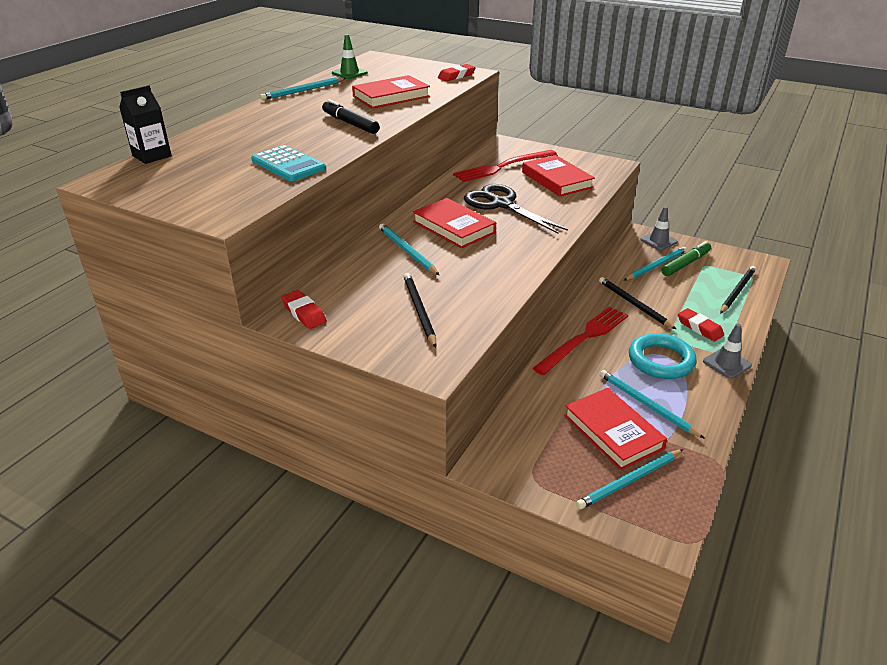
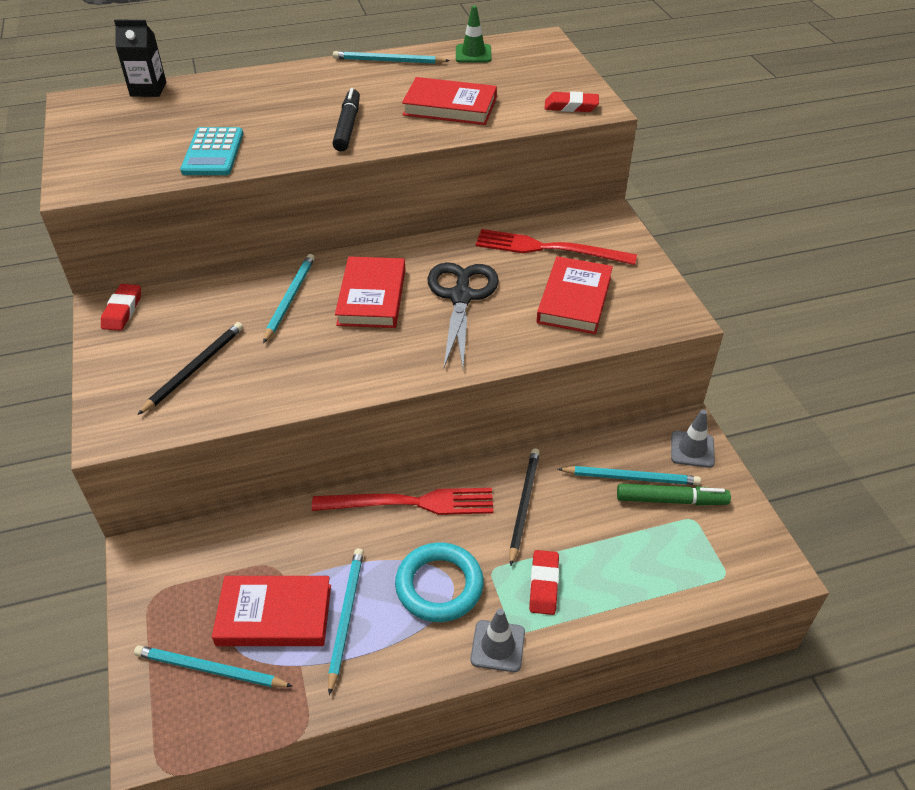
camera: 45 degrees right, 10 degrees up
red book [564,388,667,470] -> red book turned 75 degrees clockwise [212,576,331,646]
black pencil [720,266,756,314] -> none

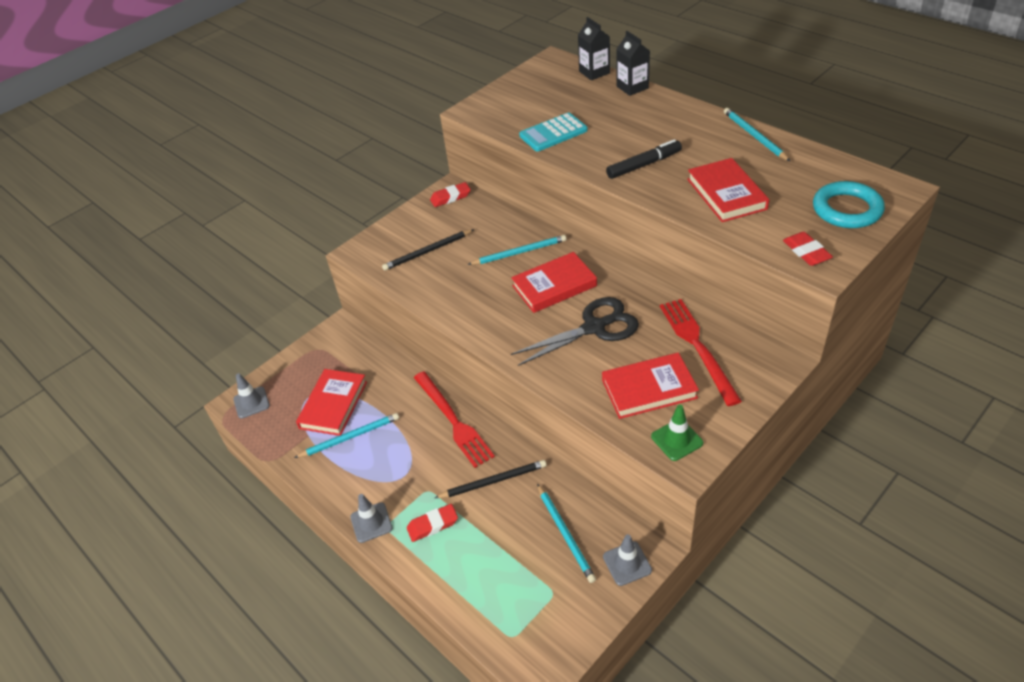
camera: 65 degrees right, 0 degrees up
turquoise pencil [134,645,293,687] -> none
black pencil [138,322,243,415] -> black pencil turned 150 degrees clockwise [382,229,474,271]
red book [212,576,331,646] -> red book turned 45 degrees clockwise [296,369,367,436]
turquoise ring [395,542,484,622] -> turquoise ring moved to [813,181,885,228]
green traffic cone [456,6,492,63] -> green traffic cone moved to [651,405,703,461]
green marker [617,484,731,505] -> none
none -> grey traffic cone [233,373,270,419]
none -> black carton [616,31,650,96]

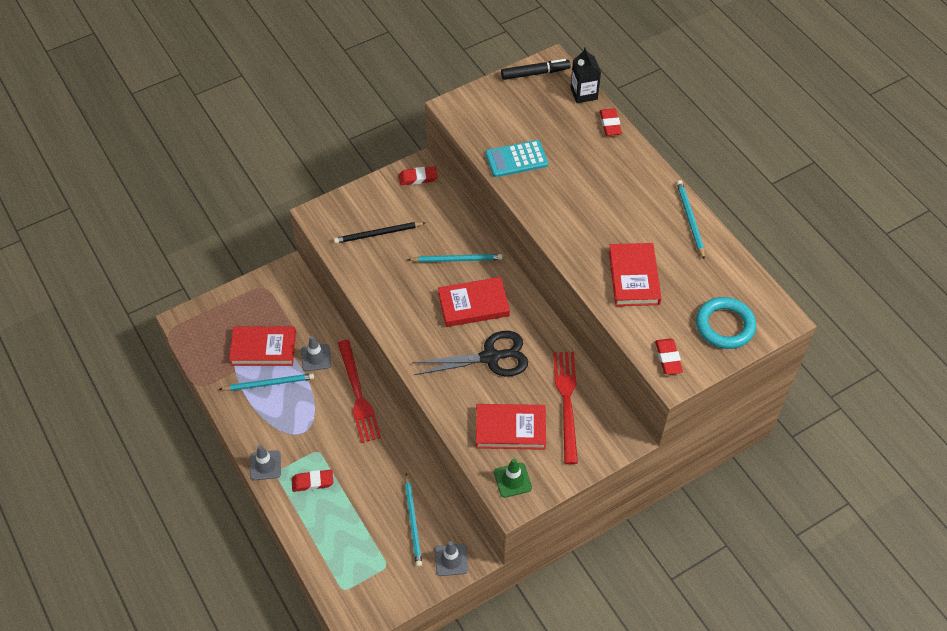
camera: 10 degrees right, 10 degrees up
grey traffic cone [233,373,270,419] -> grey traffic cone moved to [301,336,331,371]
red book [296,369,367,436] -> red book turned 60 degrees clockwise [229,327,296,366]
black pencil [435,460,547,498] -> none
black marker [606,139,682,179] -> black marker moved to [501,59,571,80]
black carton [616,31,650,96] -> red eraser [600,108,622,136]

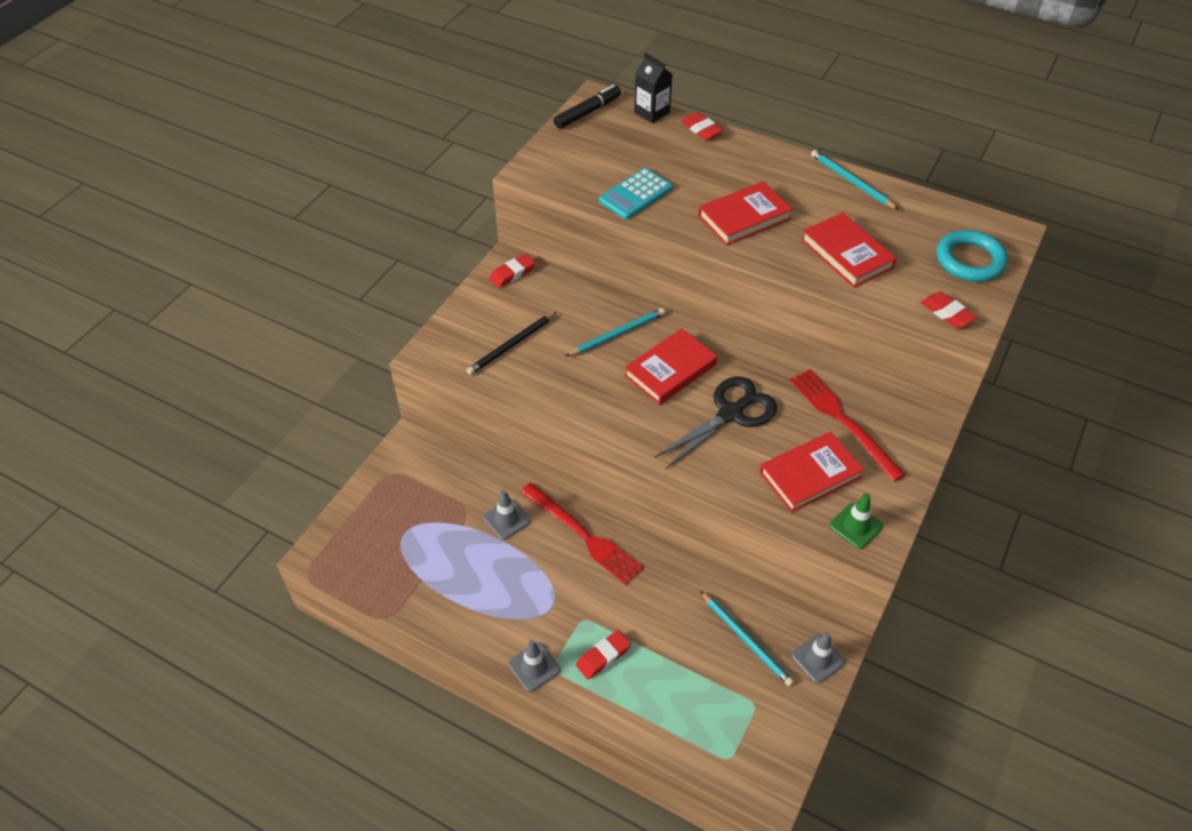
camera: 30 degrees left, 5 degrees down
turquoise pencil [219,373,314,391] -> none
red book [229,327,296,366] -> red book moved to [698,181,793,246]

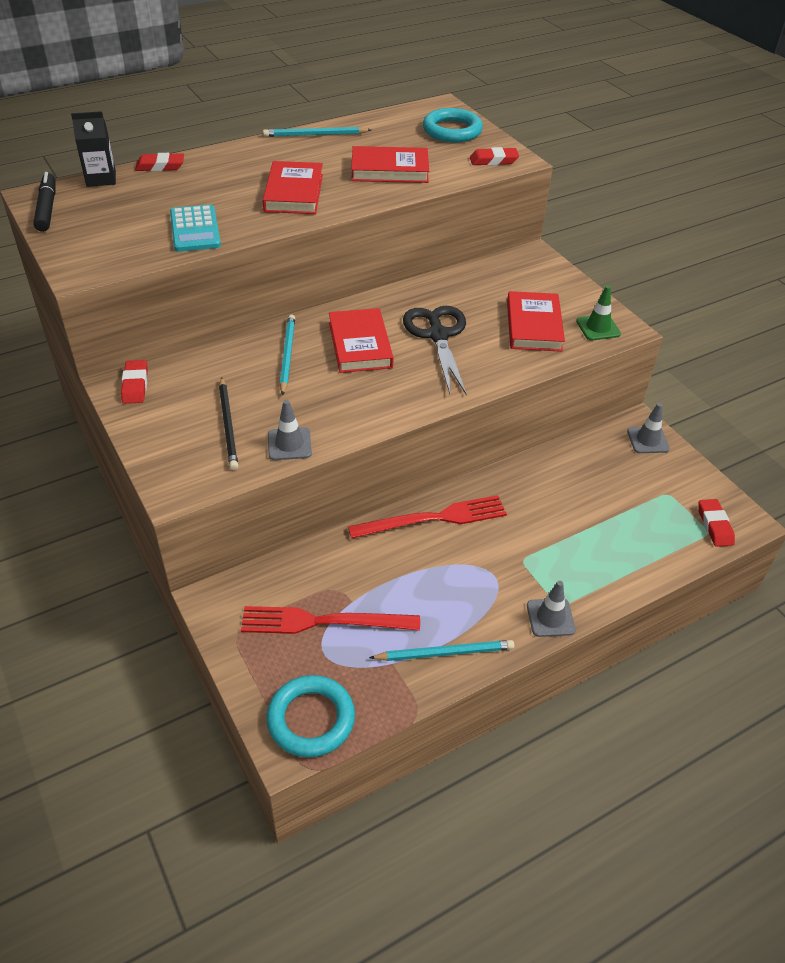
camera: 60 degrees left, 5 degrees down
grey traffic cone [483,490,530,540] -> grey traffic cone moved to [268,400,312,460]
red eraser [576,630,631,680] -> red eraser moved to [699,499,735,547]
turquoise pencil [700,591,794,686] -> turquoise pencil moved to [369,640,514,661]
red fork [790,369,906,482] -> red fork moved to [241,606,420,634]
none -> turquoise ring [266,675,355,757]

